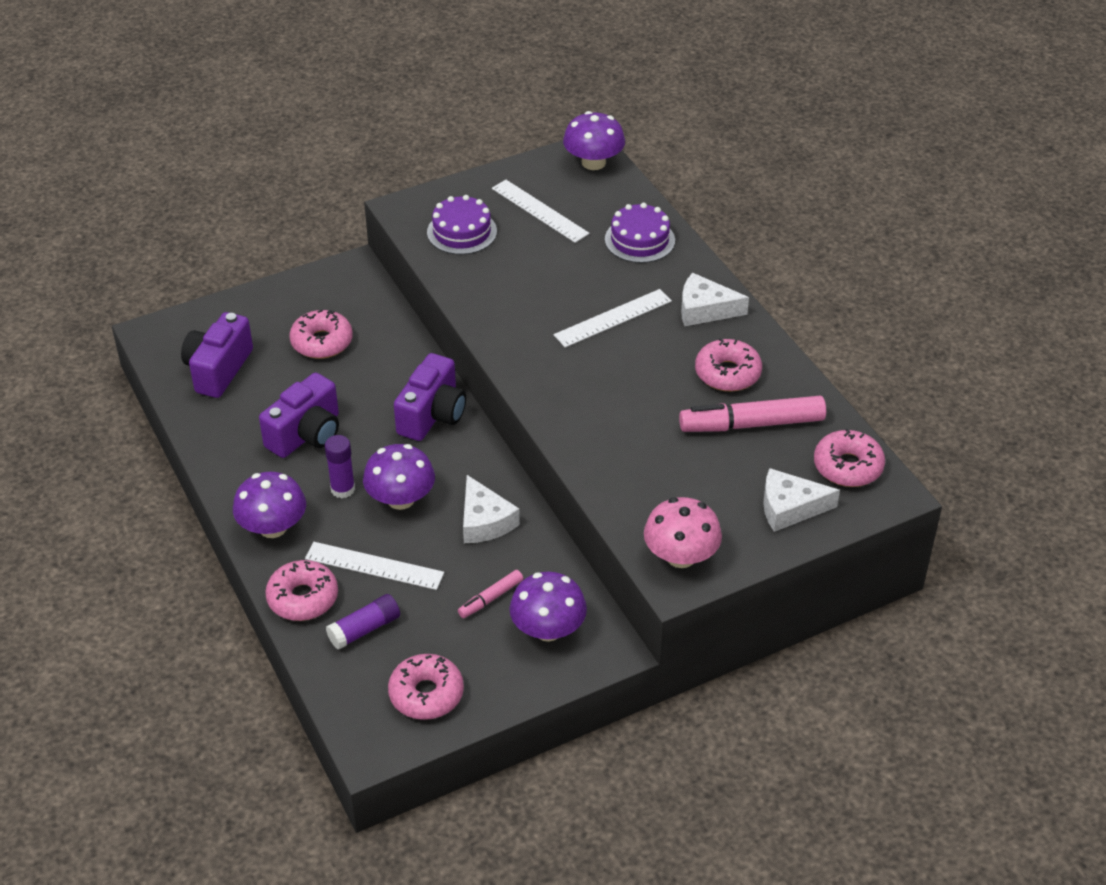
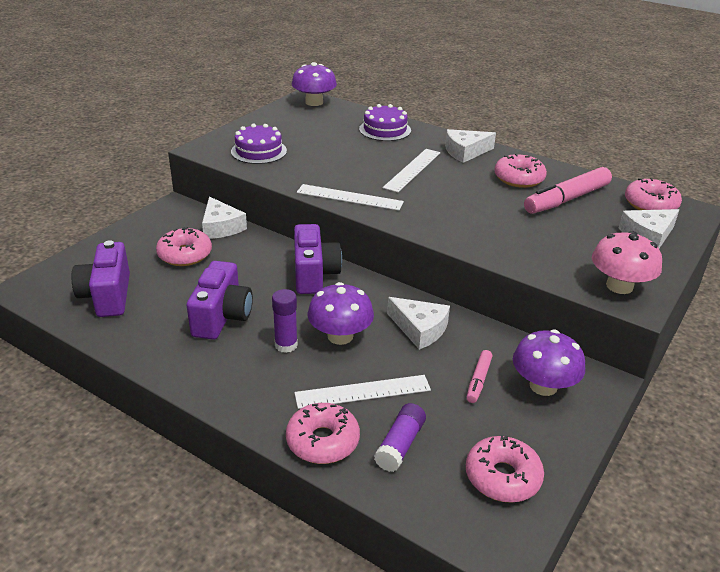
camera: 30 degrees left, 10 degrees down
purple mushroom [233,472,306,538] -> none
white ruler [492,180,590,243] -> white ruler moved to [297,184,404,210]
none -> white cheese [202,196,247,239]

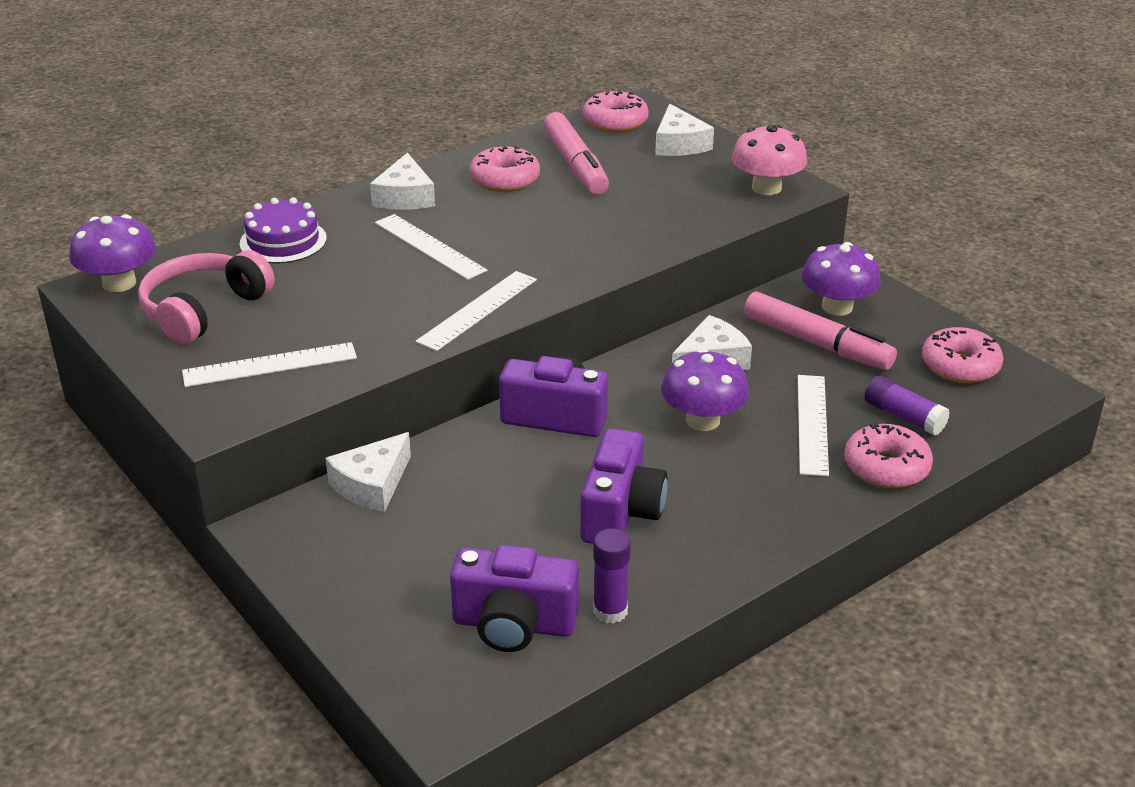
camera: 70 degrees left, 0 degrees up
pink donut [156,227,212,266] -> none
purple camera [187,261,253,340] -> purple camera turned 75 degrees clockwise [580,428,667,544]
white cheese [202,196,247,239] -> white cheese turned 135 degrees clockwise [325,432,411,512]
purple cake [231,124,287,164] -> white ruler [182,342,357,387]
purple glue stick [272,289,298,353] -> purple glue stick moved to [593,528,631,624]
pink marker [467,350,492,403] -> pink marker [744,291,897,370], size x1.98
none -> pink headphones [138,250,274,345]

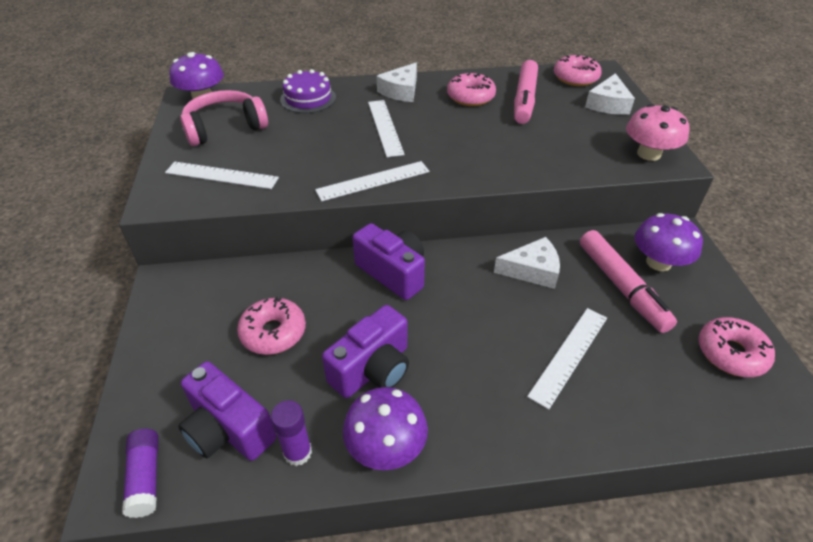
camera: 30 degrees right, 10 degrees up
white cheese [325,432,411,512] -> none
purple mushroom [661,348,749,431] -> purple mushroom moved to [343,387,428,470]
pink donut [844,423,933,488] -> pink donut moved to [237,297,306,355]
purple glue stick [864,376,950,436] -> purple glue stick moved to [122,429,158,518]

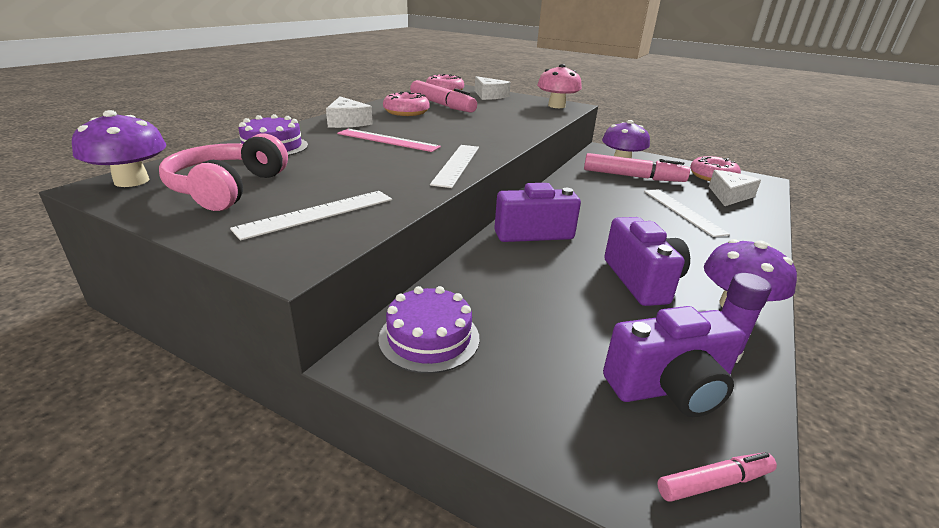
camera: 55 degrees left, 15 degrees down
purple glue stick [122,429,158,518] -> pink marker [657,452,777,502]
pink donut [237,297,306,355] -> none
white ruler [368,100,405,157] -> pink ruler [337,129,441,152]
white cheese [494,237,560,289] -> white cheese moved to [709,170,761,206]
none -> purple cake [378,286,479,373]

